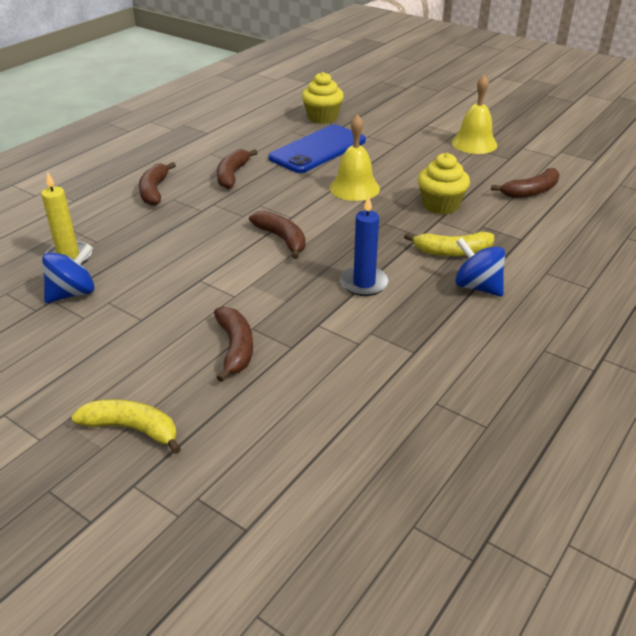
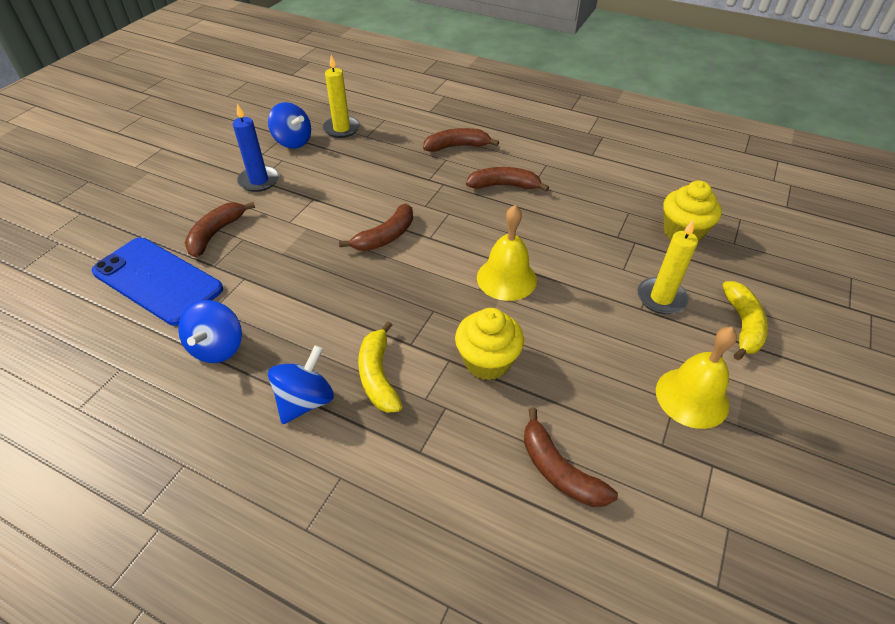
camera: 80 degrees right, 10 degrees up
yellow banana [71,399,181,454] -> yellow banana moved to [722,281,768,360]
brown banana [214,306,253,382] -> brown banana turned 135 degrees clockwise [185,202,255,257]
blue phone [268,125,366,173] -> blue phone moved to [92,238,223,326]
blue candle [340,195,389,296] -> blue candle moved to [233,104,279,192]
none -> blue spinning top [178,300,242,363]
none -> yellow candle [638,219,698,314]

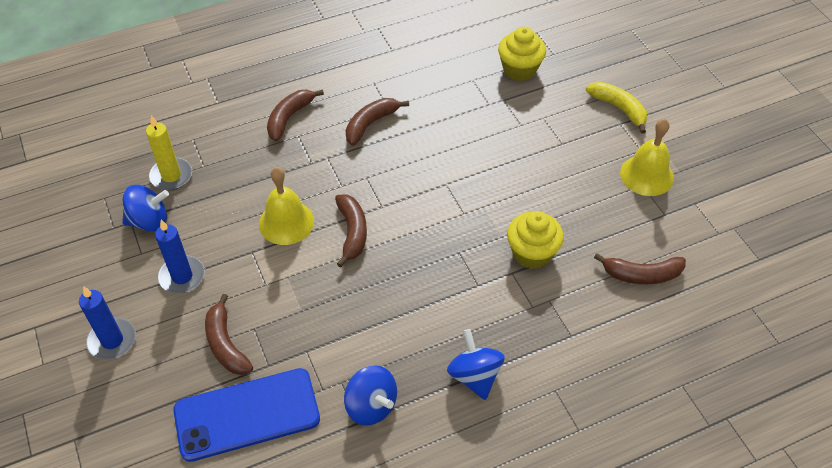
camera: 50 degrees left, 5 degrees up
yellow banana [358,321,403,413] -> none
yellow bell [477,205,537,301] -> yellow bell moved to [259,167,314,245]
yellow candle [638,219,698,314] -> none
none -> blue candle [79,286,136,360]

